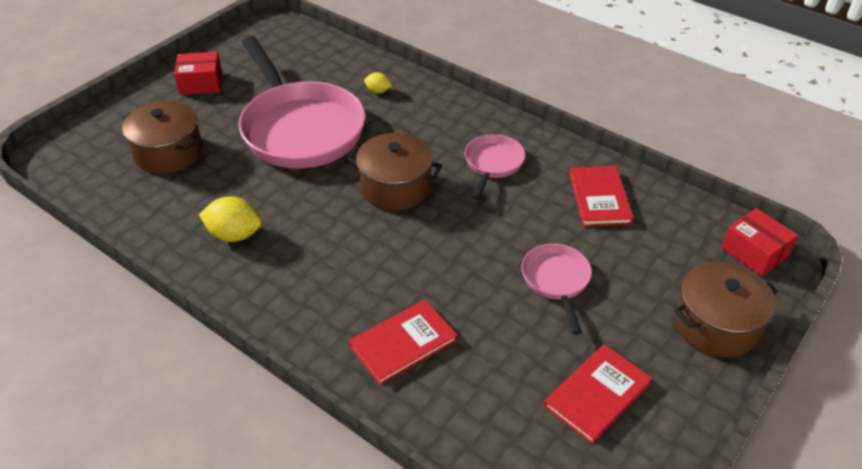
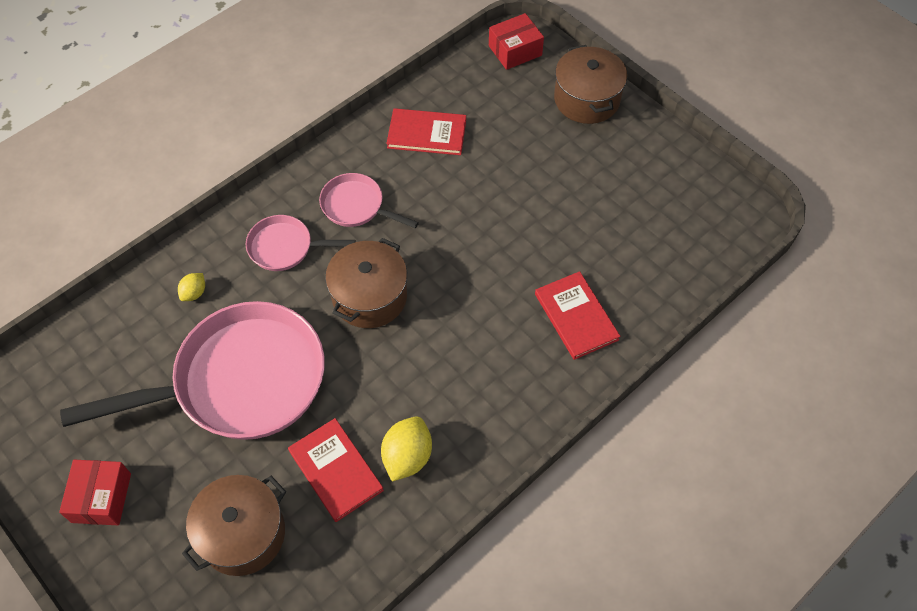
camera: 80 degrees left, 15 degrees up
pink pan [521,244,592,334] -> pink pan moved to [246,215,356,271]
red book [544,344,652,444] -> red book moved to [288,418,384,522]

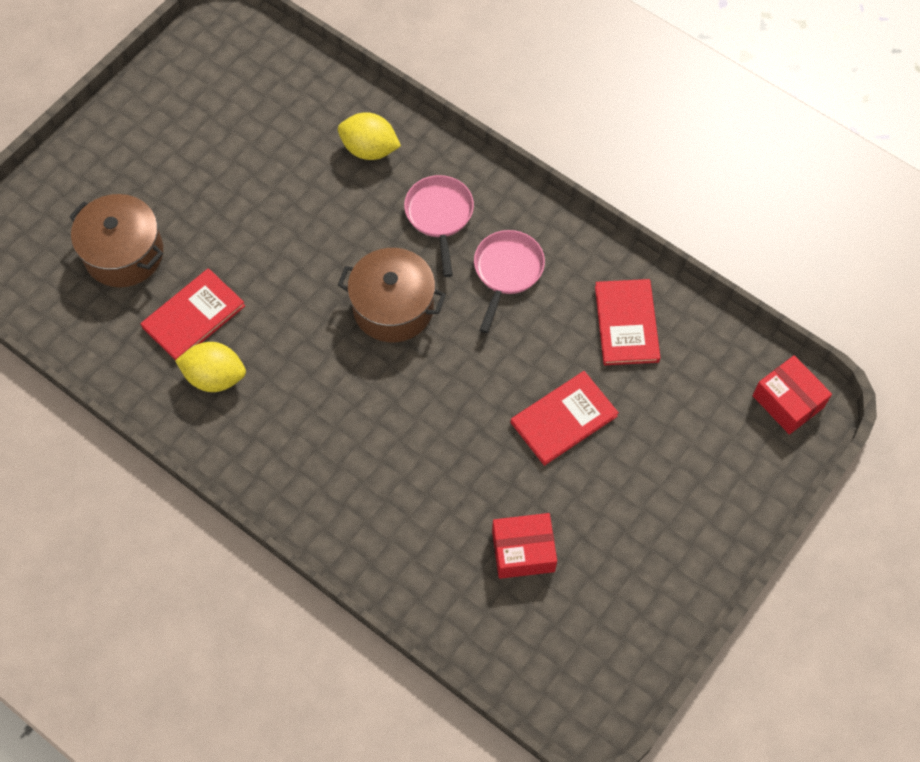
camera: 80 degrees right, 5 degrees up
red box [59,460,131,525] -> red box moved to [492,513,557,579]
pink pan [60,301,325,440] -> none
yellow lemon [178,273,205,301] -> yellow lemon [338,112,401,160], size x1.80
red book [535,271,620,360] -> red book moved to [511,371,619,466]
brown pot [554,45,627,124] -> none

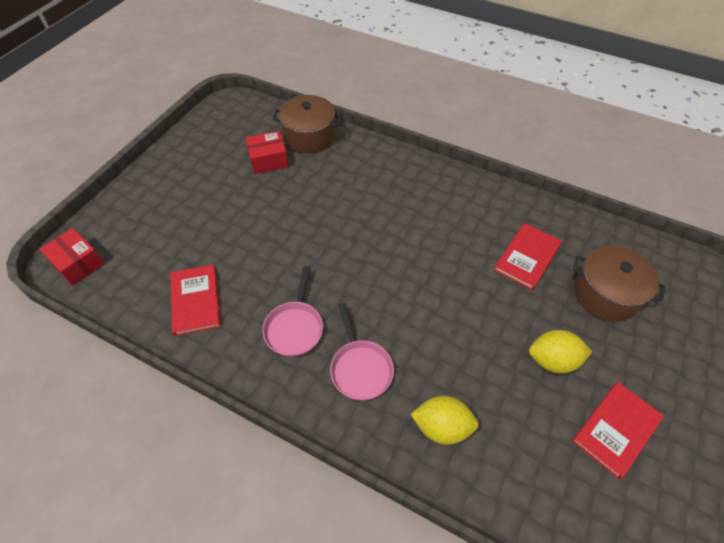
camera: 170 degrees right, 10 degrees down
yellow lemon [175,342,246,392] -> yellow lemon moved to [529,330,592,374]
brown pot [338,248,446,342] -> brown pot moved to [272,95,342,153]
red book [511,371,619,466] -> red book moved to [572,382,664,479]

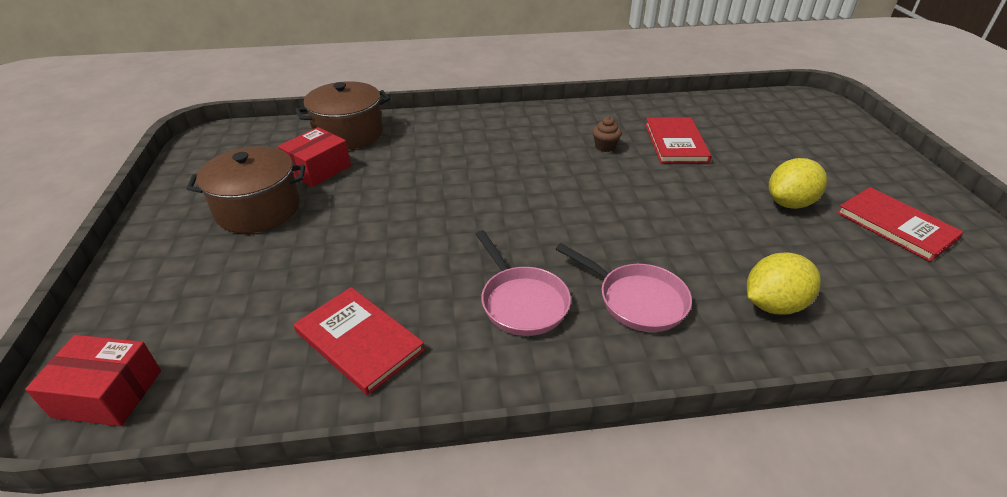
camera: 35 degrees left, 15 degrees down
red book [572,382,664,479] -> red book turned 45 degrees counterclockwise [837,187,963,262]
brown pot [573,245,665,322] -> brown pot moved to [187,146,305,233]
none -> brown cupcake [593,116,622,152]

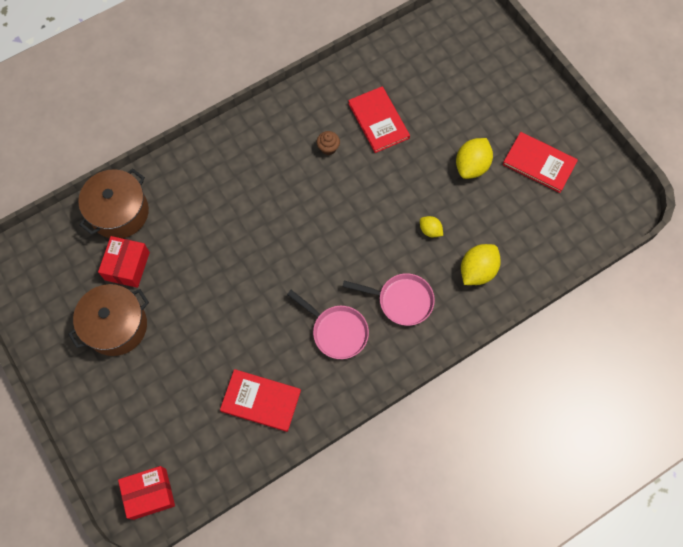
camera: 25 degrees left, 30 degrees up
none -> yellow lemon [420,216,443,237]

